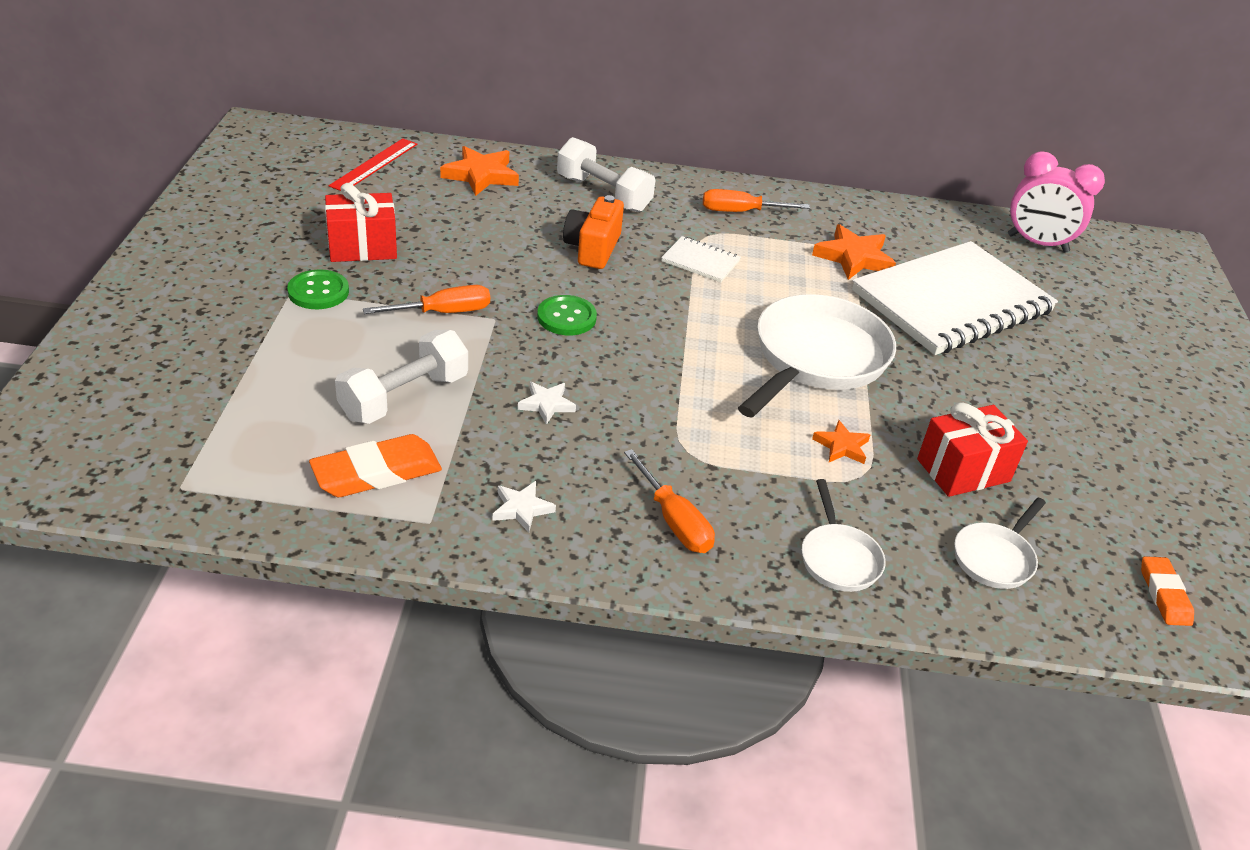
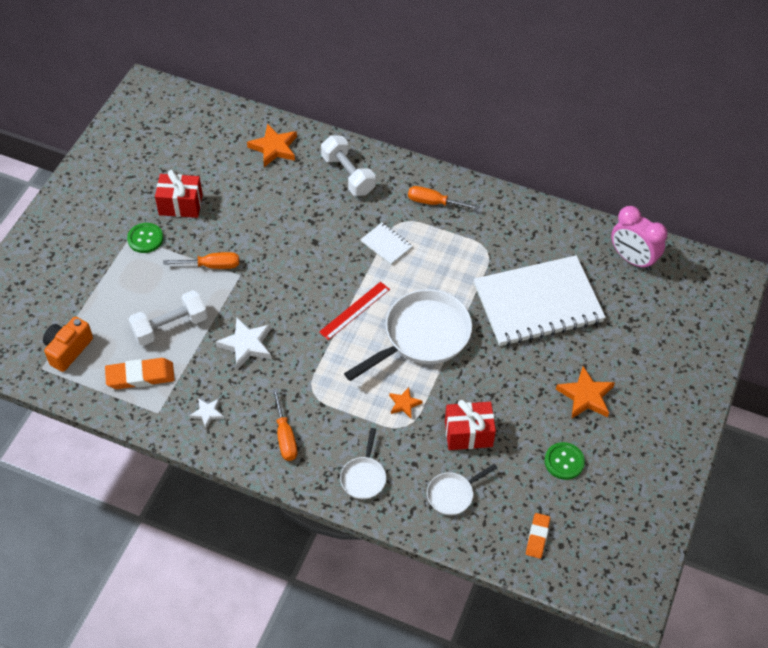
camera: 20 degrees right, 15 degrees up
red ruler [329,138,417,191] -> red ruler moved to [319,282,390,340]
white star [518,382,576,425] -> white star [216,318,271,370], size x1.73
green button [537,295,597,335] -> green button moved to [544,442,585,480]
orange camera [563,195,624,269] -> orange camera moved to [43,317,93,372]
orange star [812,224,896,280] -> orange star moved to [556,366,615,419]

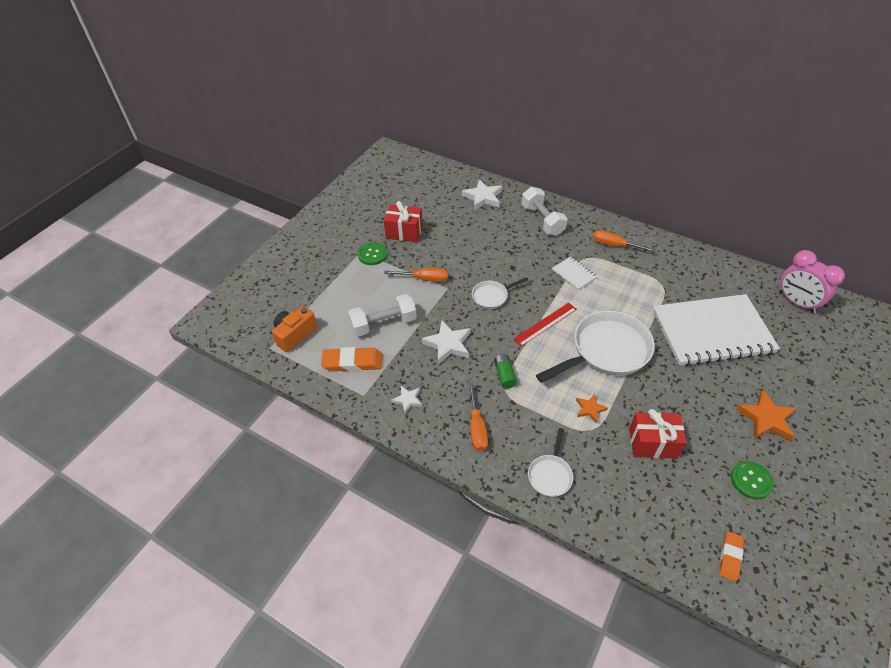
camera: 10 degrees right, 5 degrees down
orange star [247,124,297,167] -> white star [462,179,502,210]
white pan [427,464,497,515] -> white pan moved to [472,277,528,309]
none -> green battery [494,354,517,389]

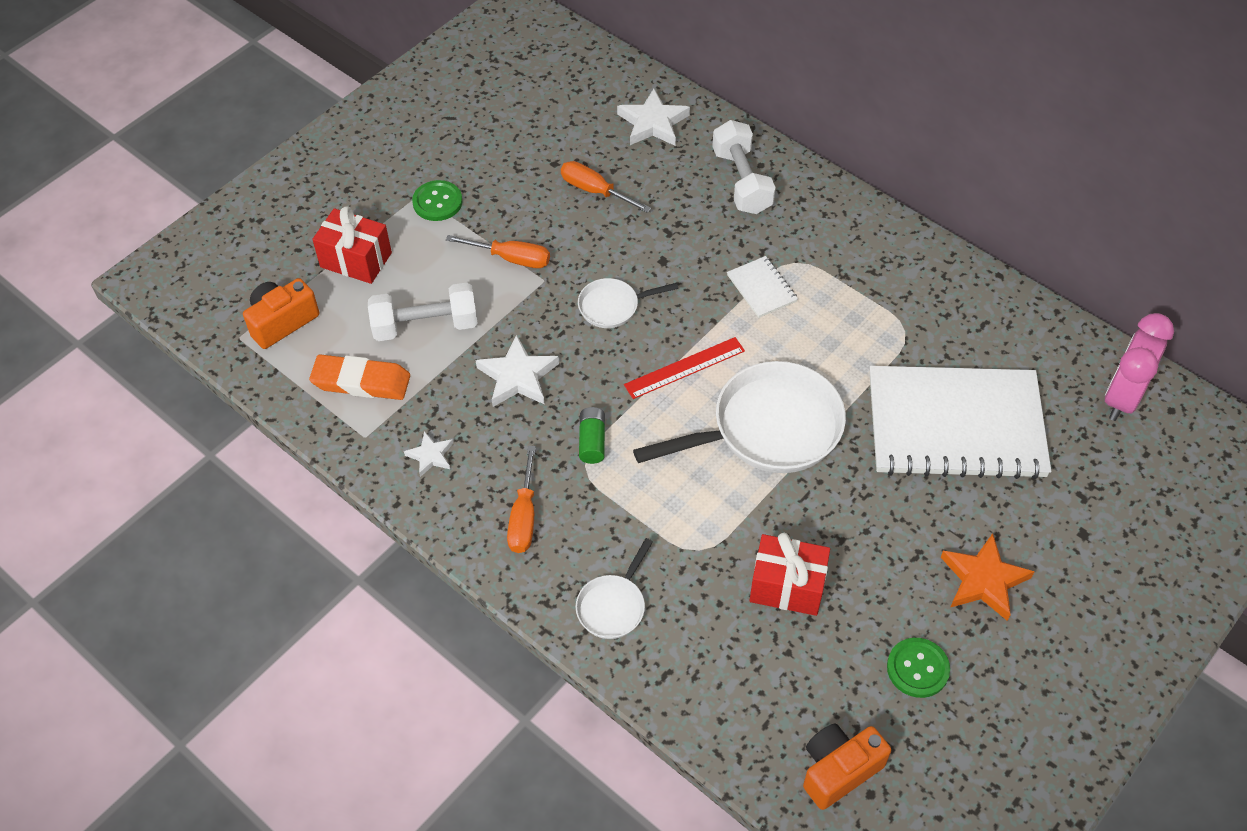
camera: 10 degrees right, 5 degrees up
red gift [384,201,423,242] -> red gift moved to [312,206,392,284]
orange star [576,394,608,423] -> none
orange screwdriver [593,230,656,252] -> orange screwdriver moved to [561,161,651,213]
orange eraser [719,531,744,582] -> orange camera [803,723,891,810]
pink clock [779,250,845,313] -> pink clock turned 60 degrees clockwise [1105,313,1174,421]

